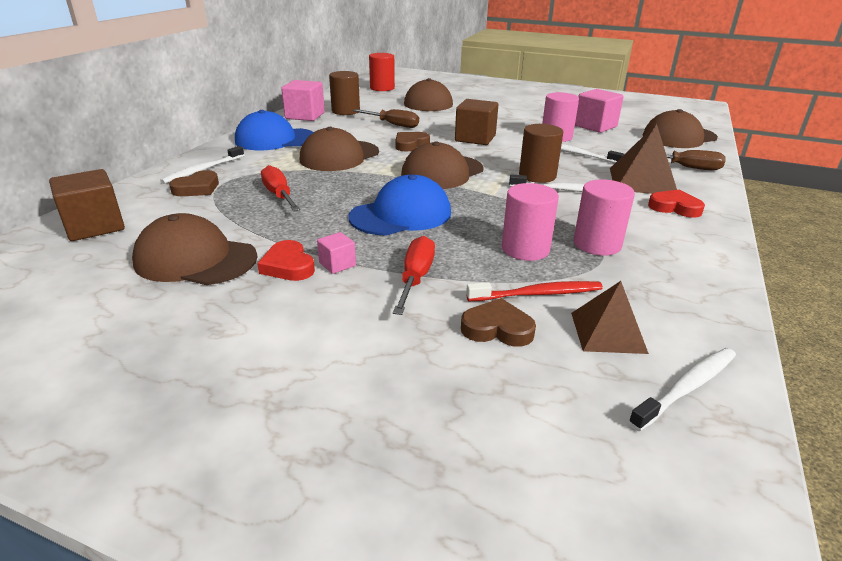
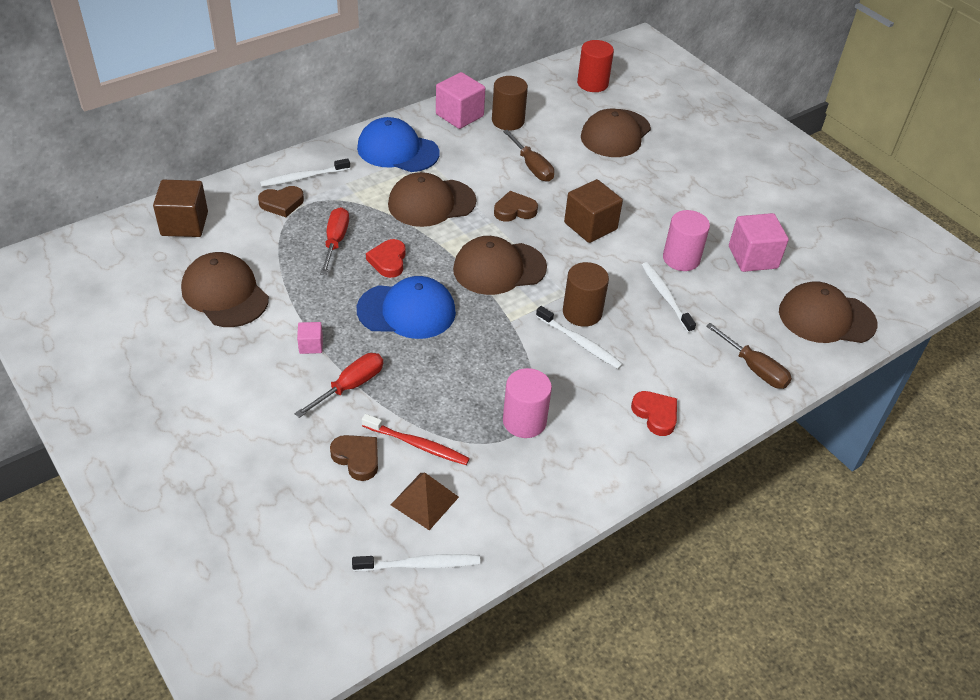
camera: 30 degrees right, 15 degrees up
red heart [257,240,315,281] -> red heart moved to [366,239,406,278]
pink cylinder [502,183,559,261] -> none
brown pyramid [610,124,677,194] -> none

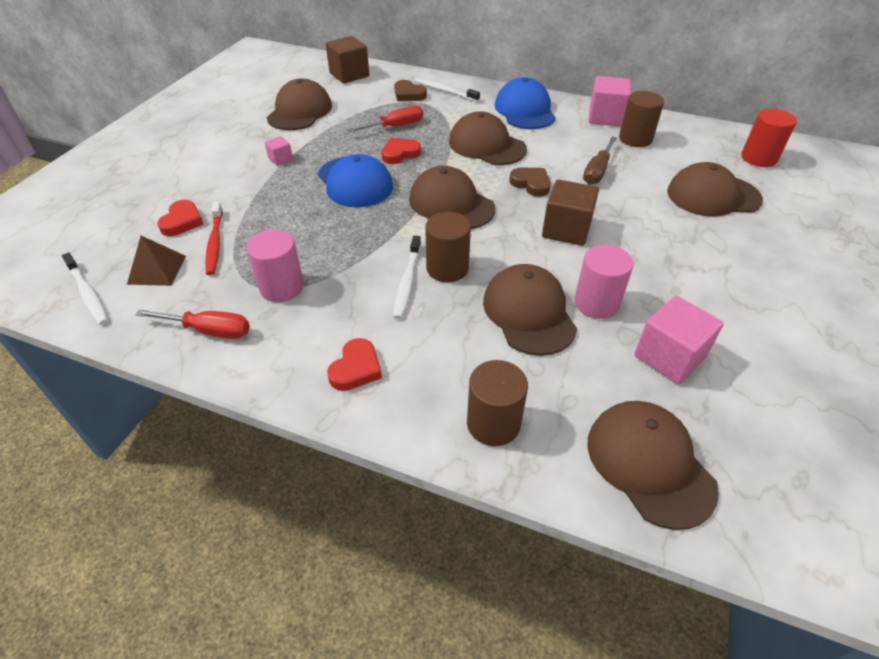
camera: 60 degrees right, 0 degrees up
red screwdriver [294,353,383,418] -> red screwdriver moved to [135,310,250,339]
brown heart [330,435,378,481] -> red heart [157,200,204,236]
white toothbrush [642,262,696,333] -> brown cap [483,264,577,356]
brown screwdriver [706,323,792,389] -> brown cylinder [467,360,528,446]

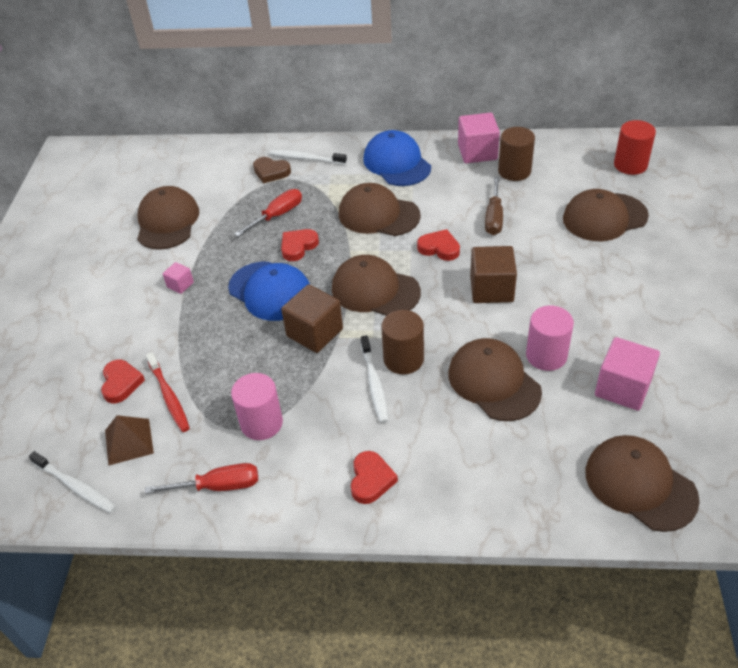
camera: 15 degrees left, 0 degrees up
brown cube [326,36,369,83] -> brown cube moved to [281,284,343,353]
brown cylinder [467,360,528,446] -> none
brown heart [509,168,551,197] -> red heart [417,229,460,261]

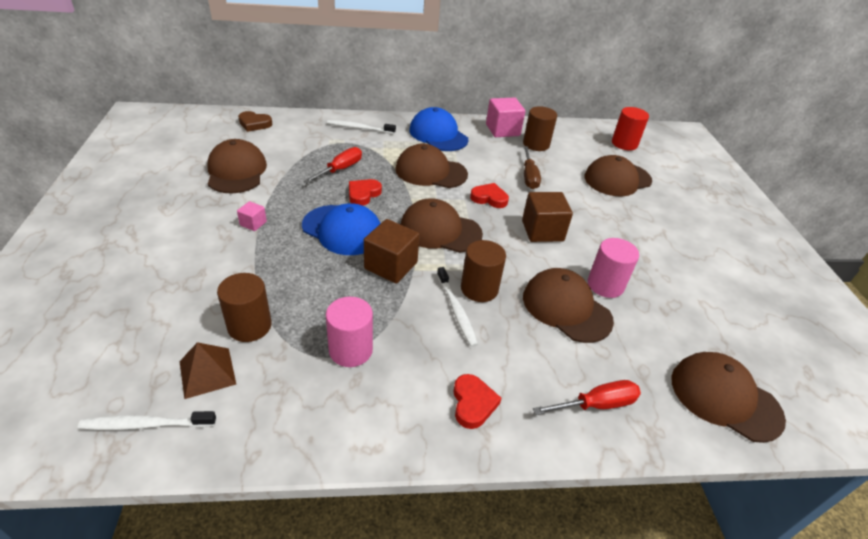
camera: 15 degrees left, 5 degrees down
white toothbrush [29,451,117,513] -> white toothbrush turned 150 degrees clockwise [78,411,216,430]
red heart [101,360,145,403] -> none
red screwdriver [145,463,258,494] -> red screwdriver moved to [533,380,641,415]
red toothbrush [146,352,190,432] -> brown cylinder [217,273,272,342]
brown heart [253,157,291,184] -> brown heart moved to [238,111,273,132]
pink cube [595,337,660,411] -> none

